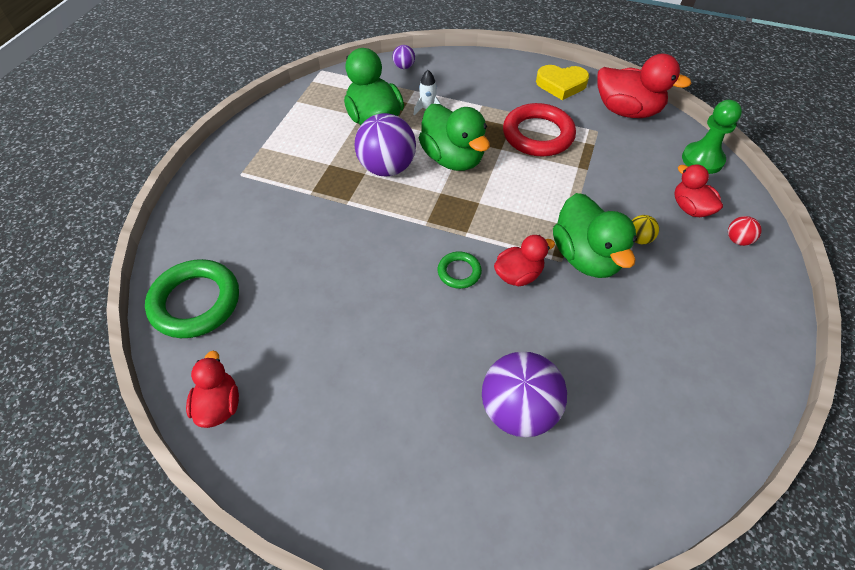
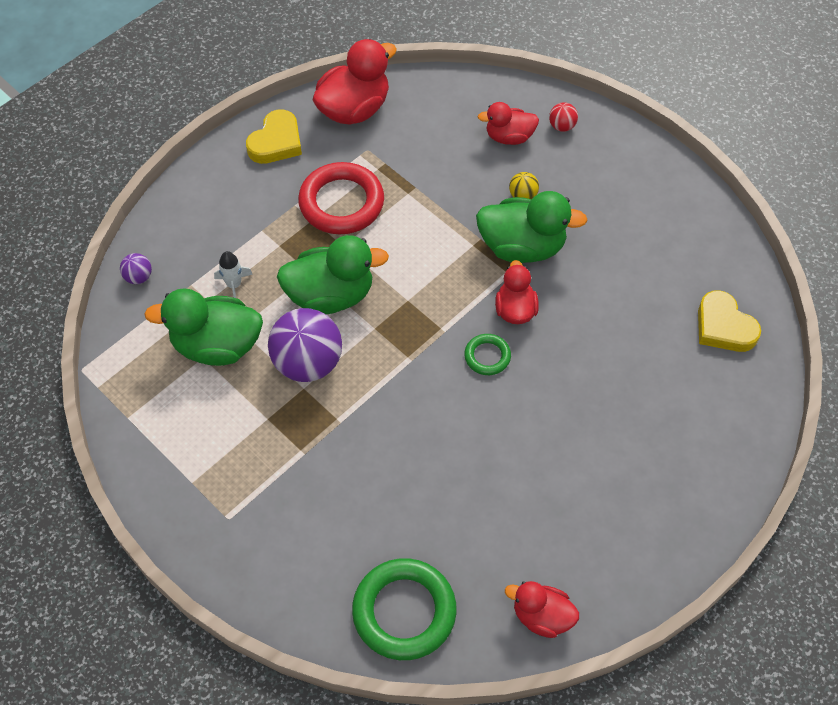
camera: 65 degrees left, 5 degrees up
purple ball [482,351,567,437] -> none
green pawn [682,100,742,174] -> none
none -> yellow heart [698,290,761,352]

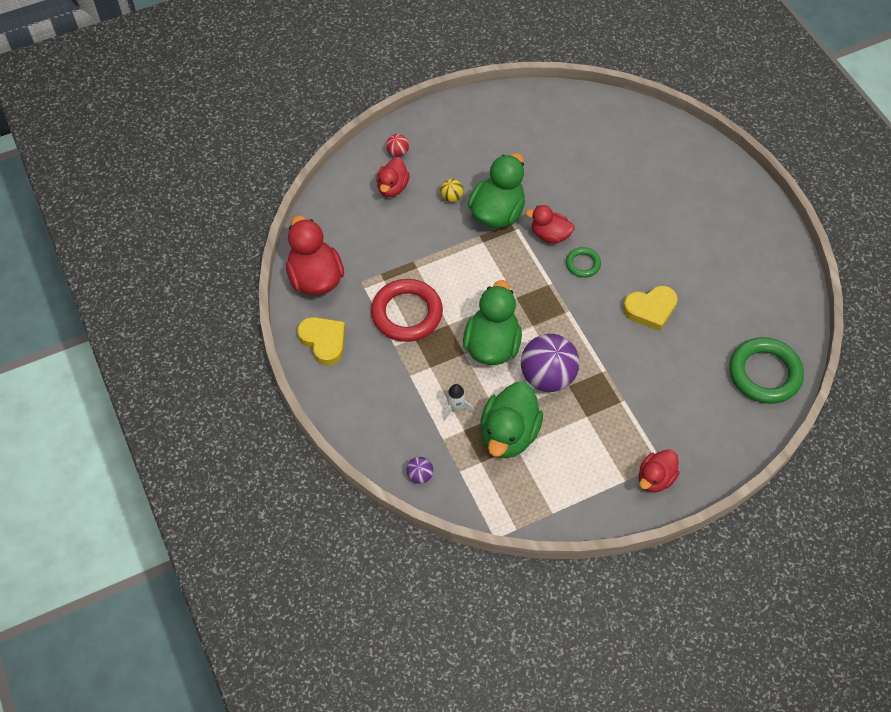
camera: 70 degrees left, 0 degrees up
red duck [505,581,579,638] -> red duck moved to [639,449,680,493]
yellow heart [698,290,761,352] -> yellow heart moved to [623,286,678,331]

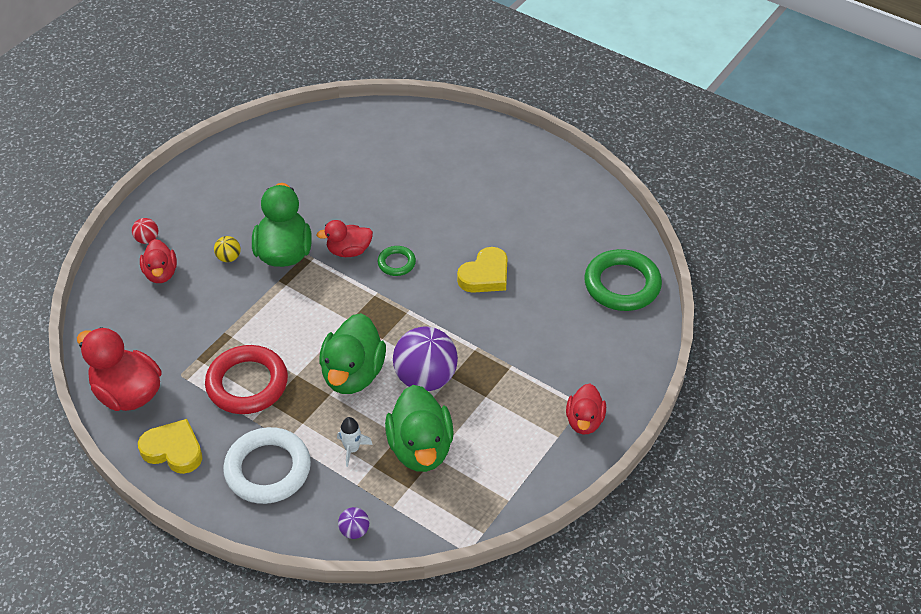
camera: 30 degrees left, 10 degrees down
green duck [463,280,522,365] -> green duck turned 150 degrees counterclockwise [319,313,386,394]
none -> white ring [223,427,311,504]

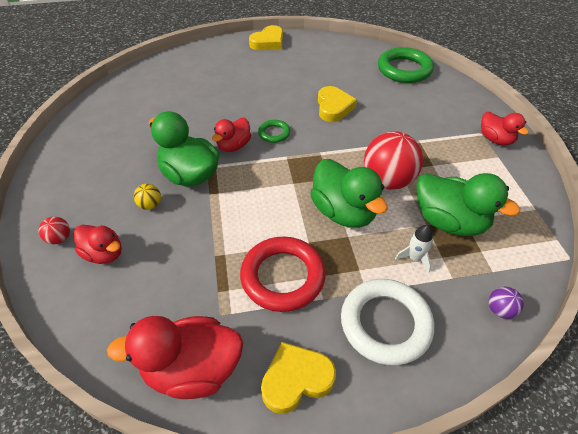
camera: 45 degrees left, 0 degrees up
purple ball [393,327,458,391] -> red ball [364,131,423,190]
none -> yellow heart [249,25,283,50]

